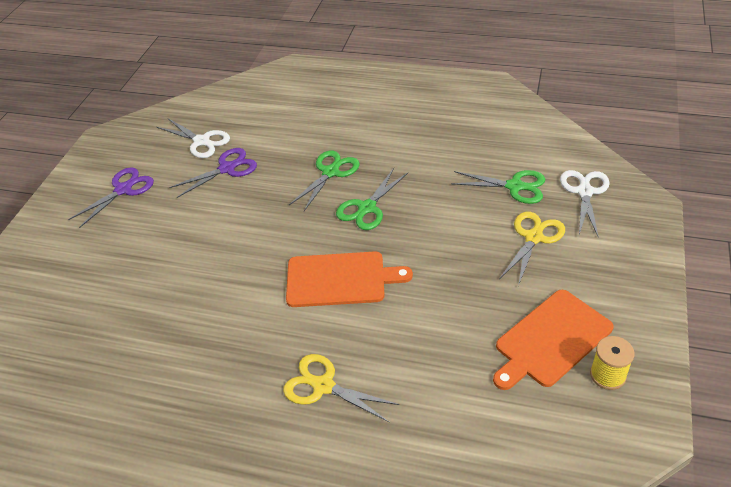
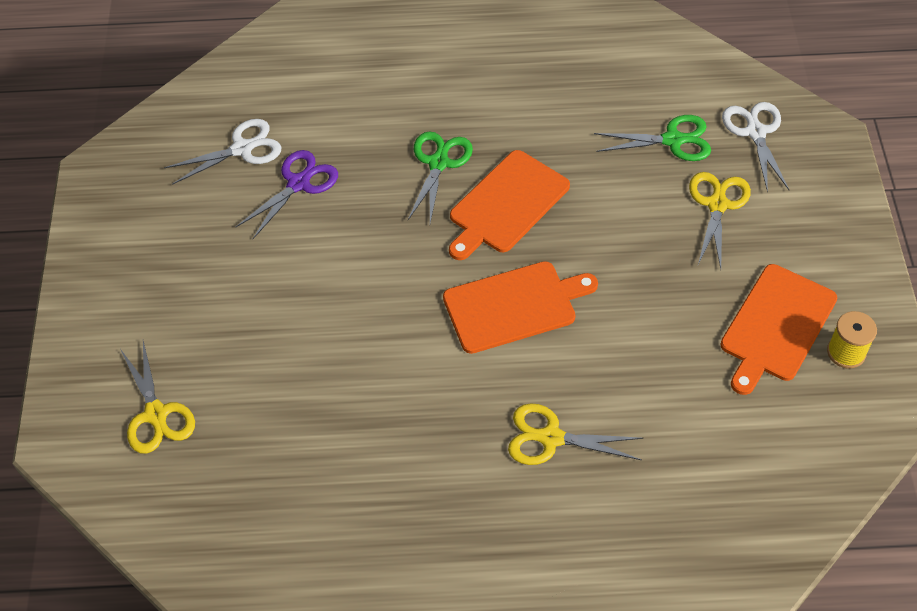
camera: 20 degrees left, 10 degrees up
purple scissors [68,167,154,228] -> none
white scissors [157,118,230,158] -> white scissors turned 45 degrees counterclockwise [164,119,281,185]
green scissors [336,168,409,230] -> orange cutting board [449,150,570,260]
none -> yellow scissors [120,341,195,454]

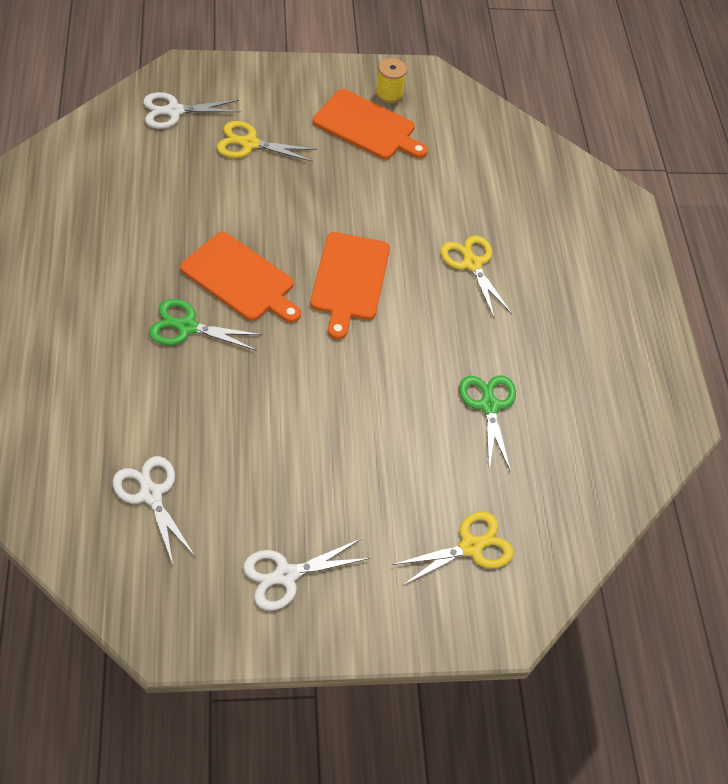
camera: 100 degrees left, 0 degrees up
purple scissors [236,150,338,239] -> none
orange cutting board [443,261,598,354] -> orange cutting board turned 150 degrees counterclockwise [310,232,390,339]
yellow scissors [508,403,644,465] -> yellow scissors turned 150 degrees clockwise [440,235,512,318]
green scissors [594,115,711,161] -> green scissors moved to [459,376,516,472]
none -> white scissors [243,538,370,610]

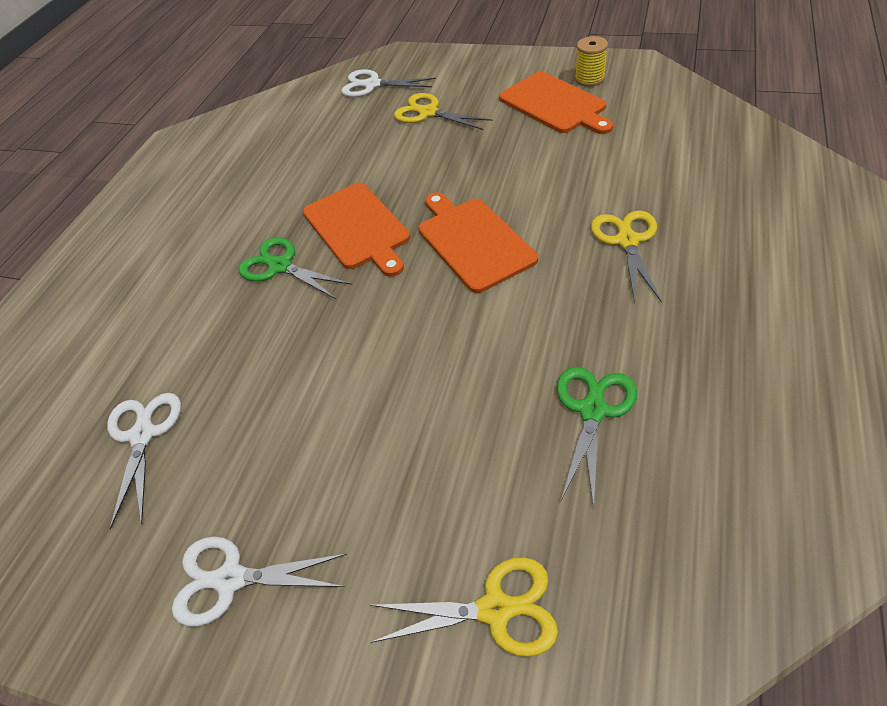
camera: 35 degrees right, 5 degrees down
orange cutting board [310,232,390,339] -> orange cutting board turned 120 degrees clockwise [418,192,538,293]

